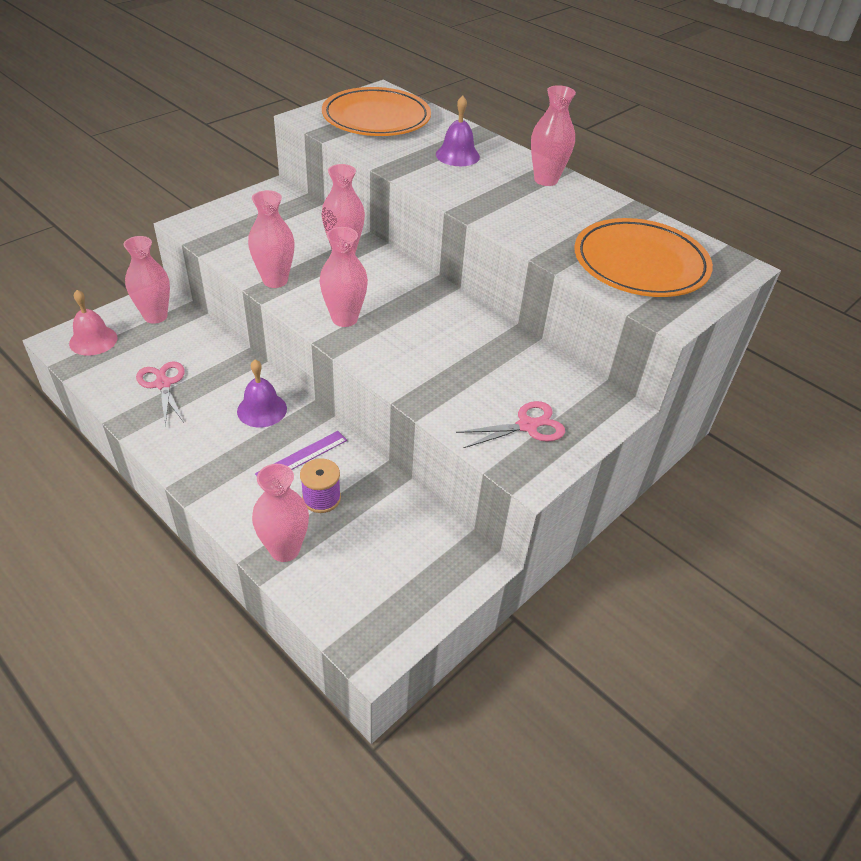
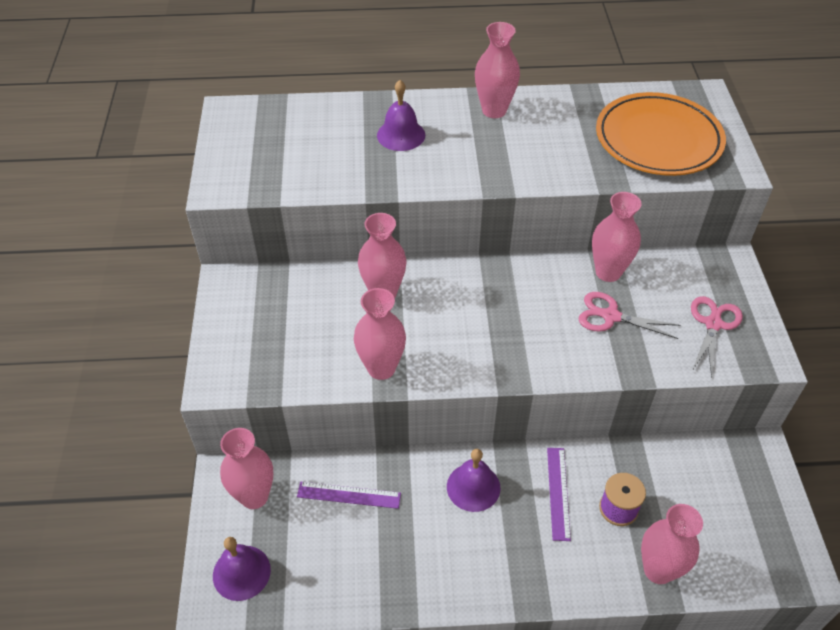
camera: 45 degrees left, 5 degrees up
pink bell [69,290,118,356] -> purple bell [213,537,271,601]
pink scissors [136,362,185,426] -> pink scissors moved to [578,292,681,339]
pink vase [319,227,368,327] -> pink vase moved to [592,192,642,282]
orange plate [322,87,431,136] -> none
none -> purple ruler [297,482,401,509]

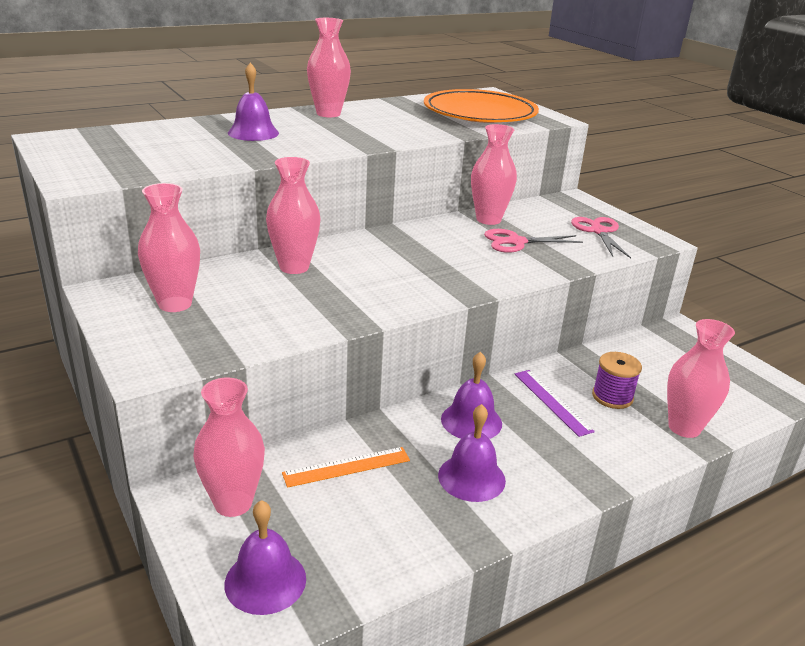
camera: 30 degrees left, 20 degrees down
purple ruler [297,482,401,509] -> orange ruler [282,447,410,488]
pink vase [354,288,406,380] -> pink vase moved to [138,183,200,312]
none -> purple bell [438,404,506,502]

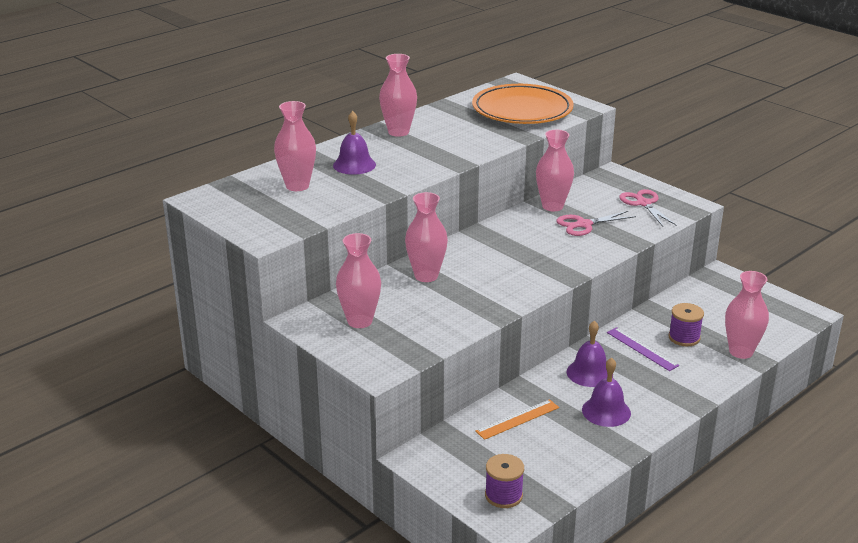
camera: 10 degrees left, 0 degrees up
pink vase [193,377,265,517] -> pink vase moved to [274,101,316,191]
purple bell [225,500,306,615] -> purple spool [485,454,524,508]

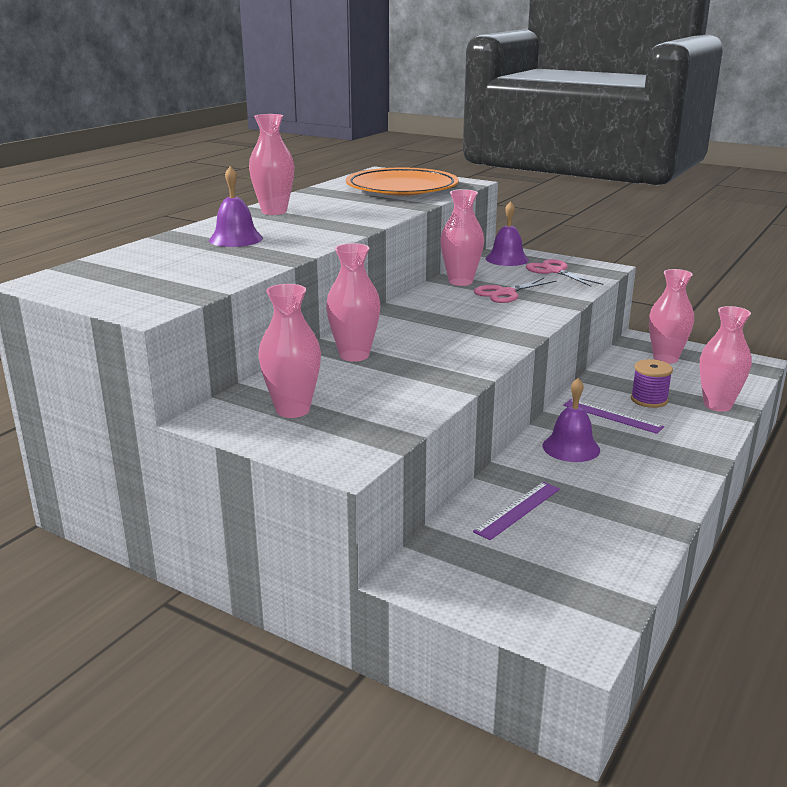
camera: 15 degrees left, 5 degrees down
pink vase [274,101,316,191] -> pink vase moved to [649,269,694,364]
orange ruler [475,399,559,440] -> purple ruler [473,482,560,540]
purple spool [485,454,524,508] -> none
purple bell [582,357,631,427] -> purple bell moved to [486,201,529,266]

